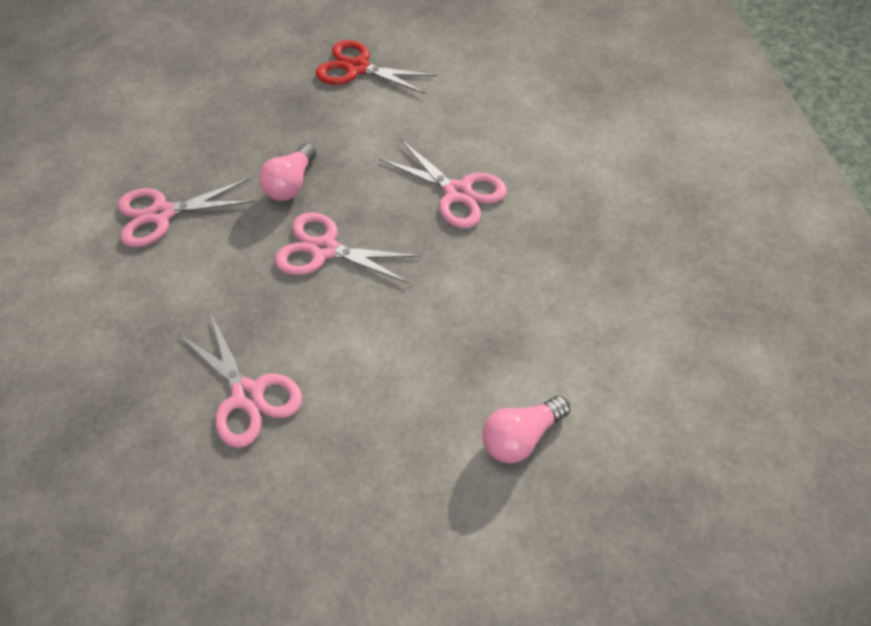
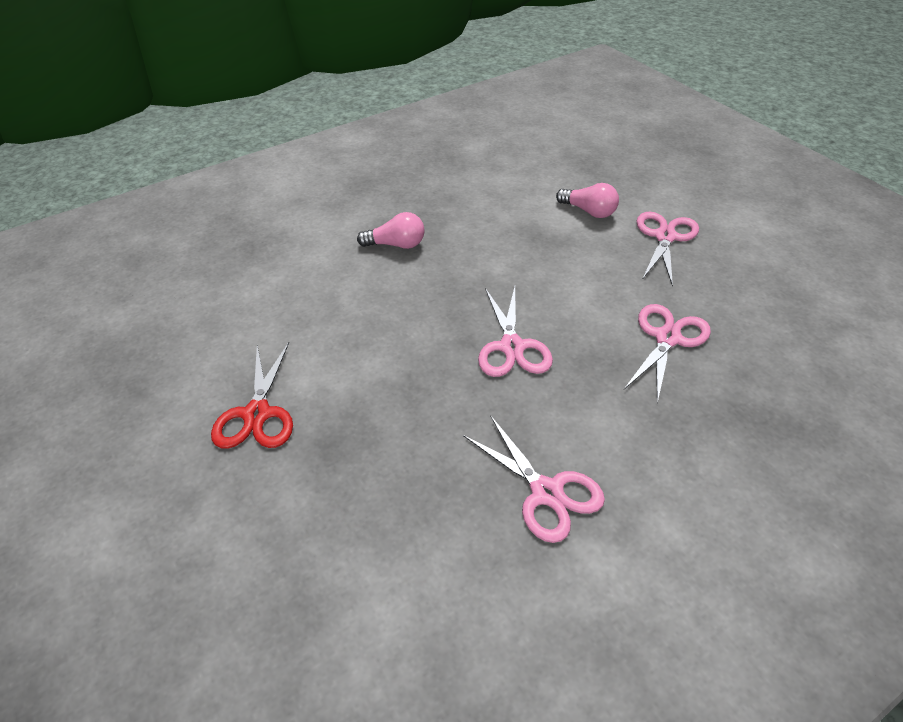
camera: 115 degrees left, 10 degrees down
pink light bulb [259,143,317,201] -> pink light bulb moved to [357,212,425,249]
pink scissors [380,139,507,228] -> pink scissors moved to [636,212,699,286]

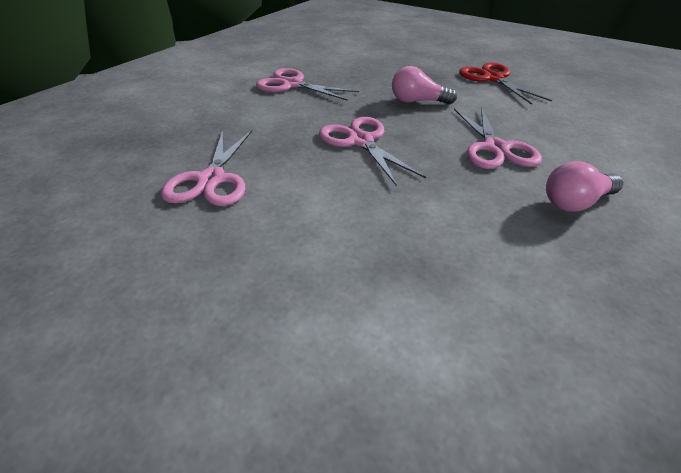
camera: 155 degrees right, 5 degrees down
pink light bulb [556,183,619,218] -> pink light bulb moved to [392,66,457,105]
pink scissors [636,212,699,286] -> pink scissors moved to [454,106,542,169]

